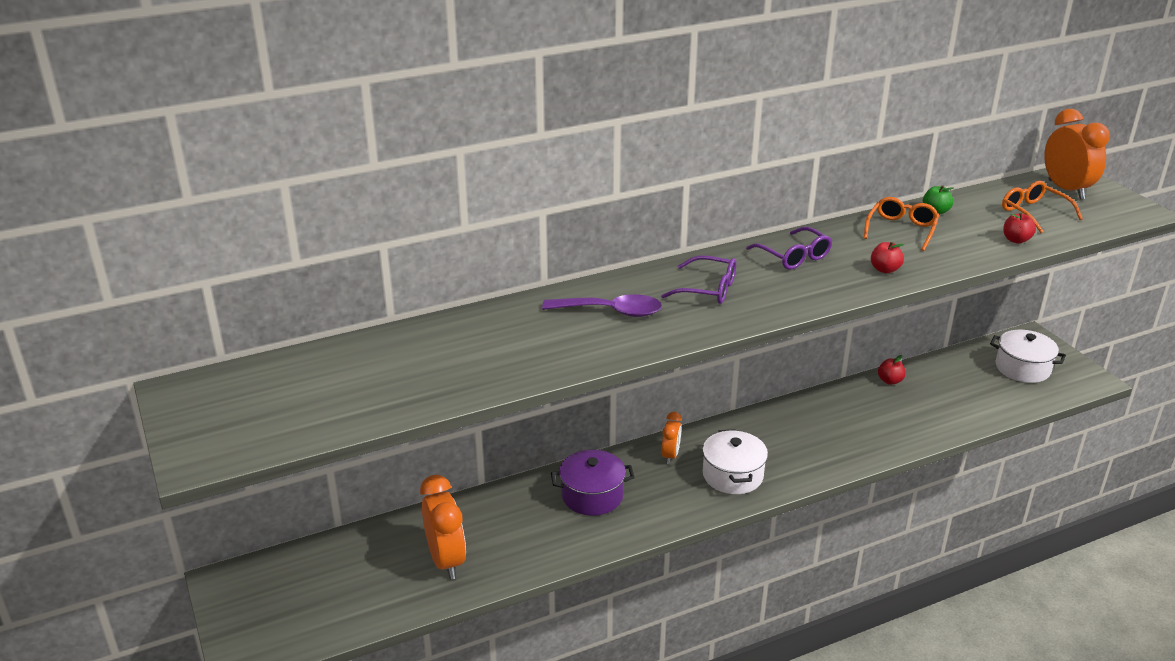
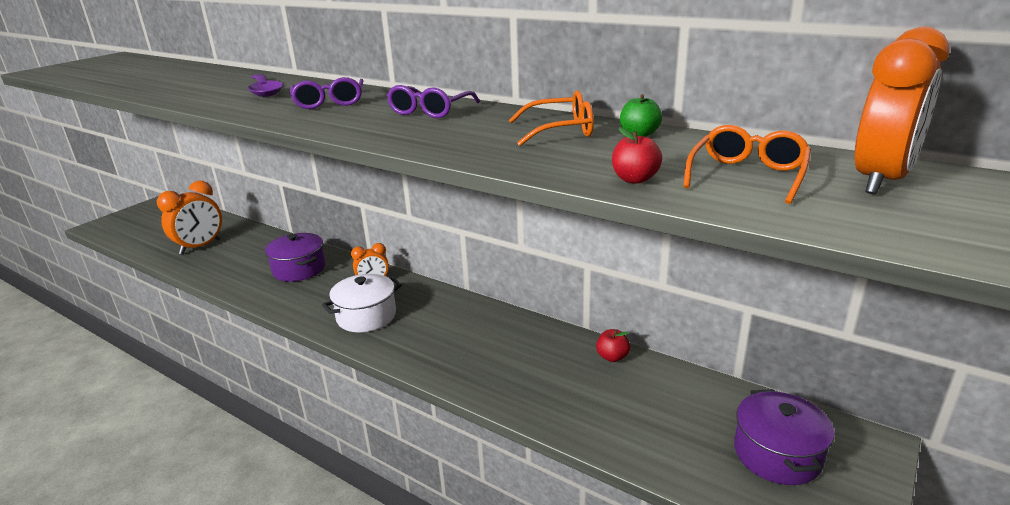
camera: 60 degrees right, 5 degrees down
red apple [871,242,904,273] -> none
white pot [990,330,1066,383] -> purple pot [734,389,834,485]

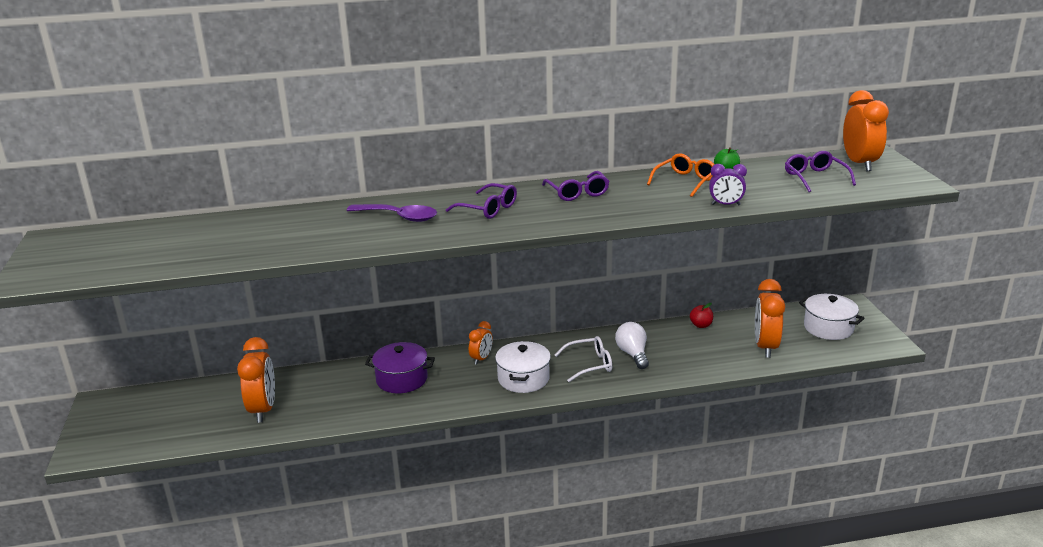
camera: 45 degrees left, 0 degrees up
red apple [612,127,662,184] -> none
orange glasses [683,125,811,204] -> purple glasses [785,151,856,192]
purple pot [734,389,834,485] -> white pot [799,294,865,340]
none -> white glasses [555,336,612,382]
none -> white light bulb [615,322,649,369]
none -> purple clock [709,164,747,205]
none -> orange clock [755,279,785,358]

